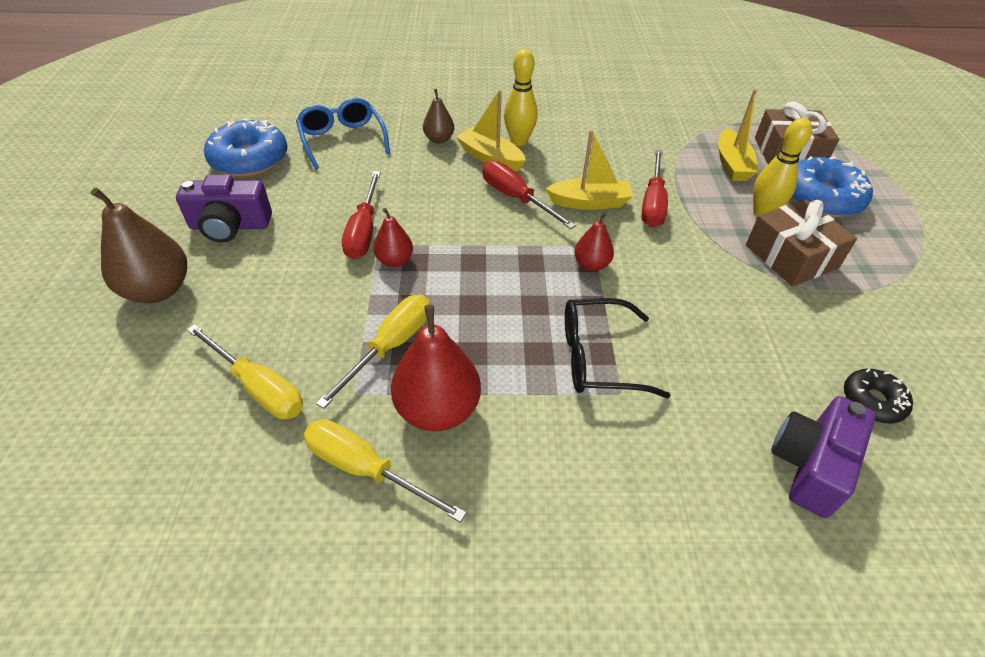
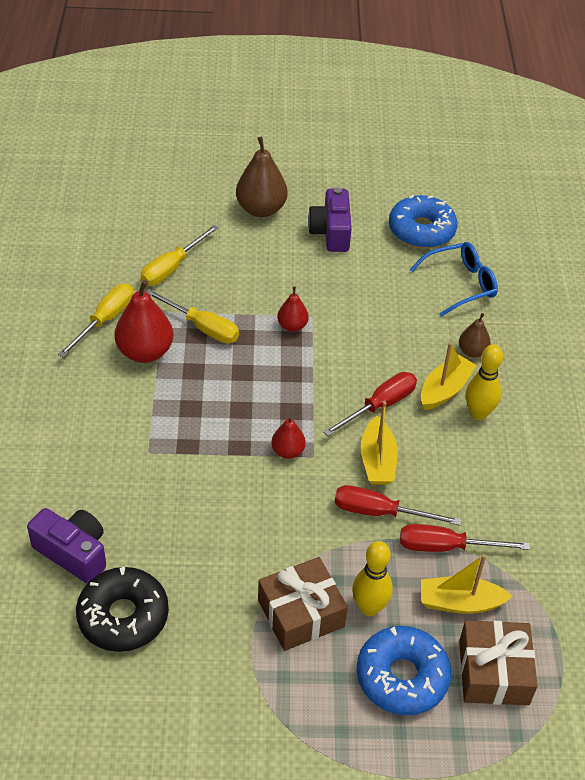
camera: 90 degrees right, 0 degrees up
red screwdriver [342,171,381,259] -> red screwdriver moved to [400,524,530,552]
black glasses [565,298,671,398] -> none
black donut [844,368,913,424] -> black donut [76,567,169,652], size x1.78

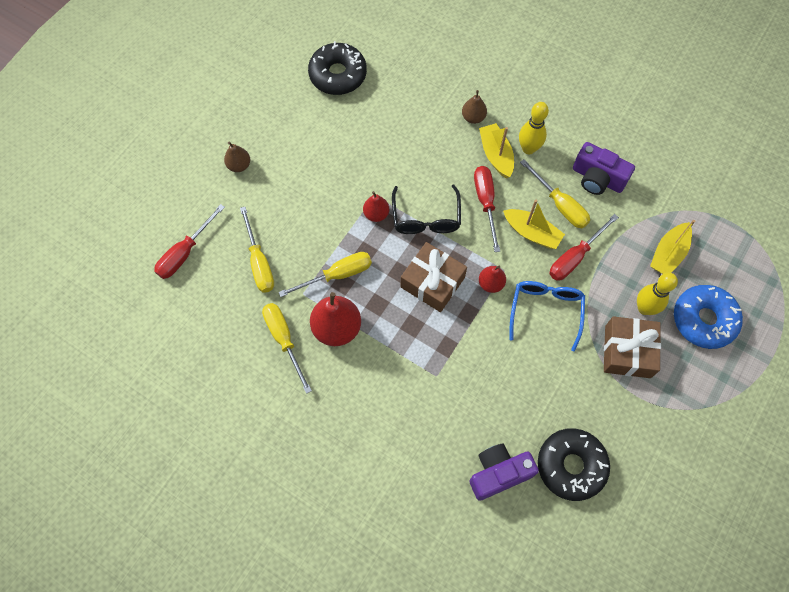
camera: 55 degrees left, 20 degrees up
brown pear [236,137,288,217] -> brown pear [224,142,250,172], size x0.55
purple camera [308,187,352,252] -> purple camera moved to [573,142,635,195]
blue donut [389,195,458,248] -> black donut [308,41,367,95]
red screwdriver [400,524,530,552] -> red screwdriver moved to [154,204,225,279]
blue glasses [410,242,498,317] -> blue glasses moved to [509,281,585,351]
brown gift [459,620,538,705] -> brown gift moved to [401,242,467,312]
none -> black glasses [392,184,461,234]
none -> yellow screwdriver [520,159,590,228]

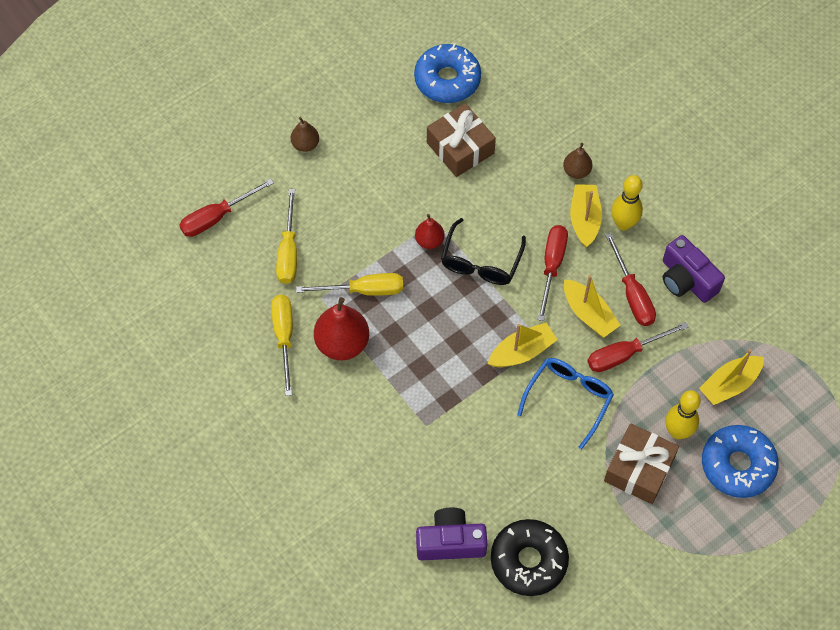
camera: 20 degrees right, 5 degrees down
black donut [308,41,367,95] -> blue donut [414,43,481,103]
brown gift [401,242,467,312] -> brown gift moved to [427,103,496,177]
red pear [479,266,506,293] -> yellow boat [488,323,558,368]
yellow screwdriver [520,159,590,228] -> red screwdriver [605,233,656,326]

